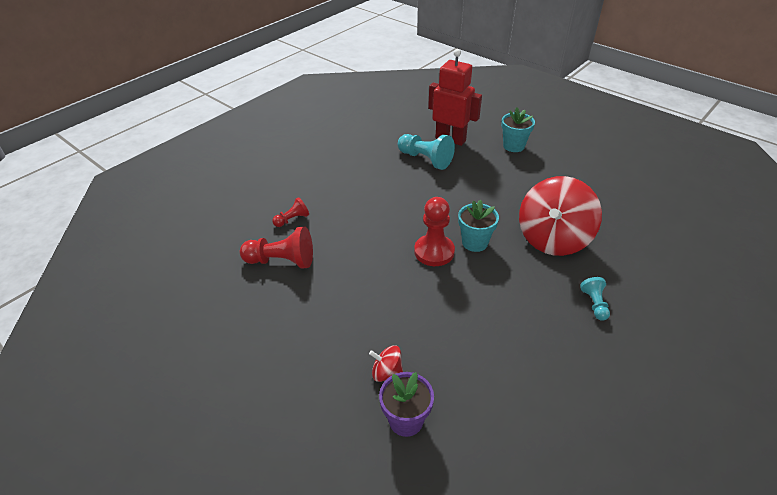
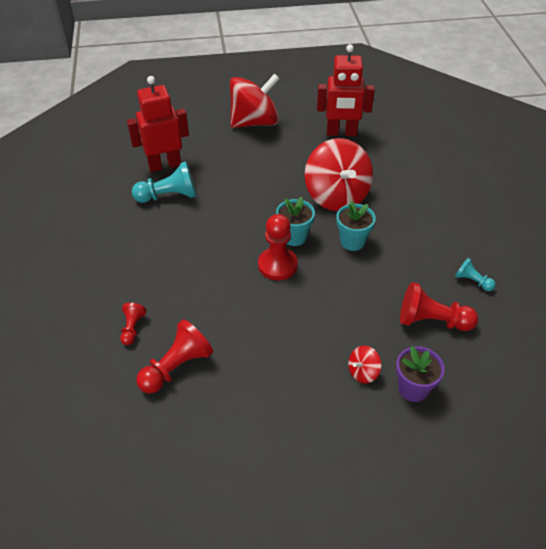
camera: 50 degrees left, 5 degrees up
turquoise flower pot [501,107,535,152] -> turquoise flower pot moved to [337,201,376,251]
turquoise pawn [580,277,610,321] -> turquoise pawn moved to [455,258,496,291]
none -> red spinning top [230,73,280,128]
none -> red robot [317,44,375,136]
none -> red pawn [400,282,478,331]

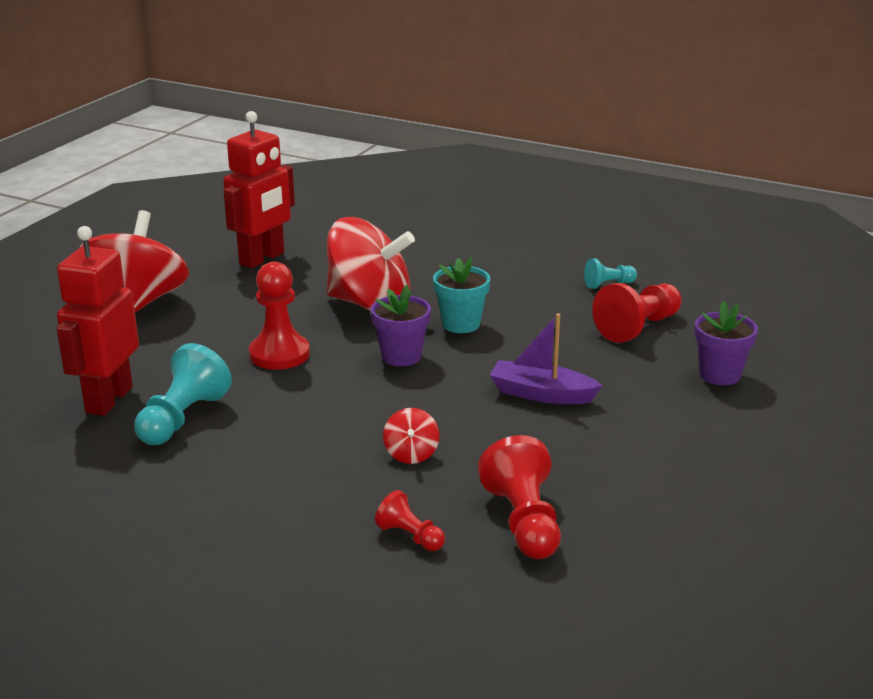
camera: 55 degrees left, 20 degrees down
red pawn [258,214,298,280] -> red pawn moved to [249,262,310,370]
turquoise flower pot [276,197,315,246] -> purple flower pot [371,285,431,366]
red spinning top [348,346,382,383] -> red spinning top moved to [383,408,440,464]
none -> purple boat [490,313,602,404]

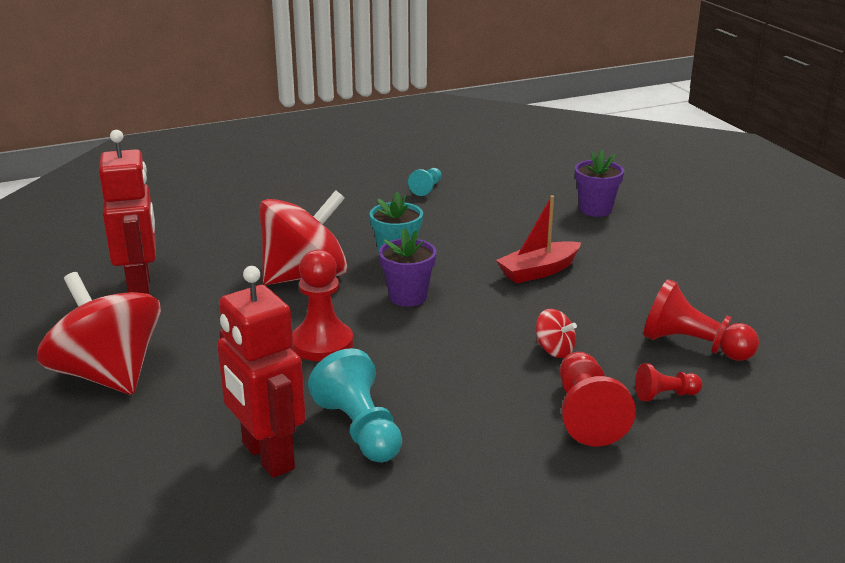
camera: 50 degrees left, 0 degrees up
purple boat [490,313,602,404] -> red boat [496,195,581,284]
red pawn [592,283,682,343] -> red pawn moved to [560,352,636,447]

